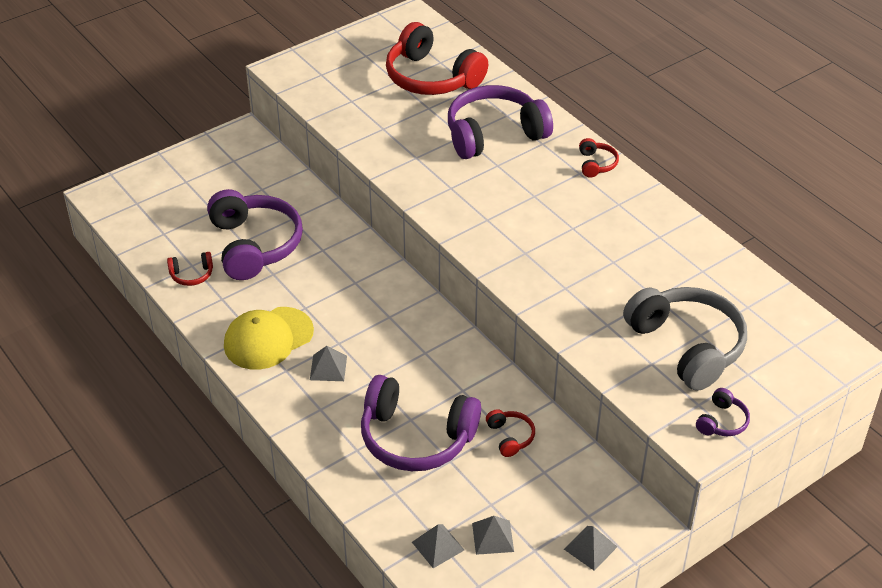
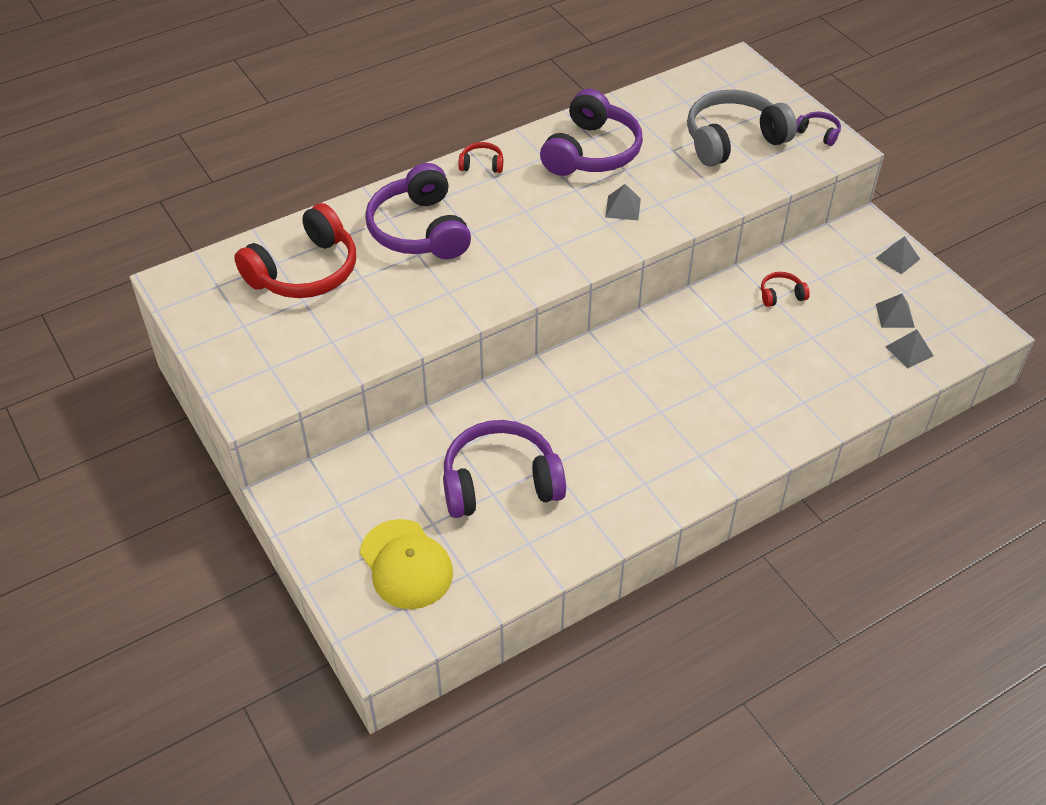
camera: 85 degrees left, 5 degrees up
red headphones [167,252,213,286] -> none
yellow cap [224,307,314,370] -> yellow cap moved to [360,519,453,609]
grey pyramid [310,346,347,381] -> grey pyramid moved to [605,184,641,220]
purple headphones [361,375,481,471] -> purple headphones moved to [540,89,643,176]

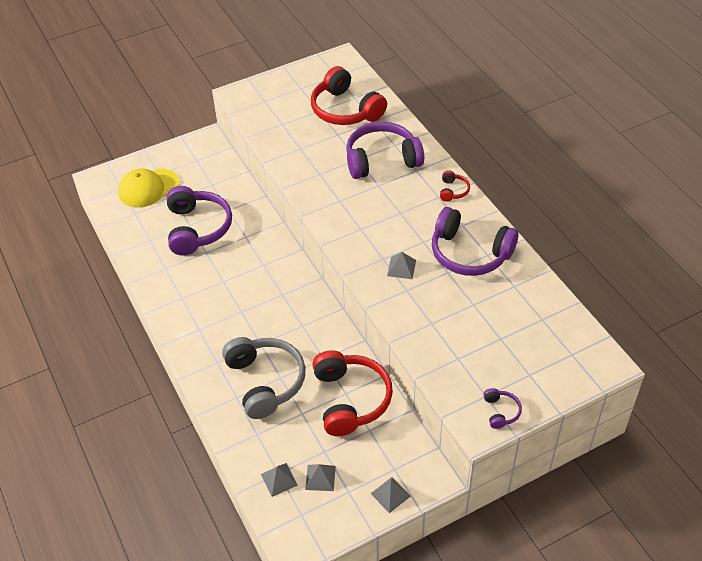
camera: 95 degrees right, 0 degrees up
grey headphones [687,90,797,167] -> grey headphones moved to [222,337,305,419]
red headphones [761,272,810,307] -> red headphones [312,350,393,436], size x2.29
purple headphones [796,112,841,146] -> purple headphones turned 45 degrees counterclockwise [484,388,522,429]

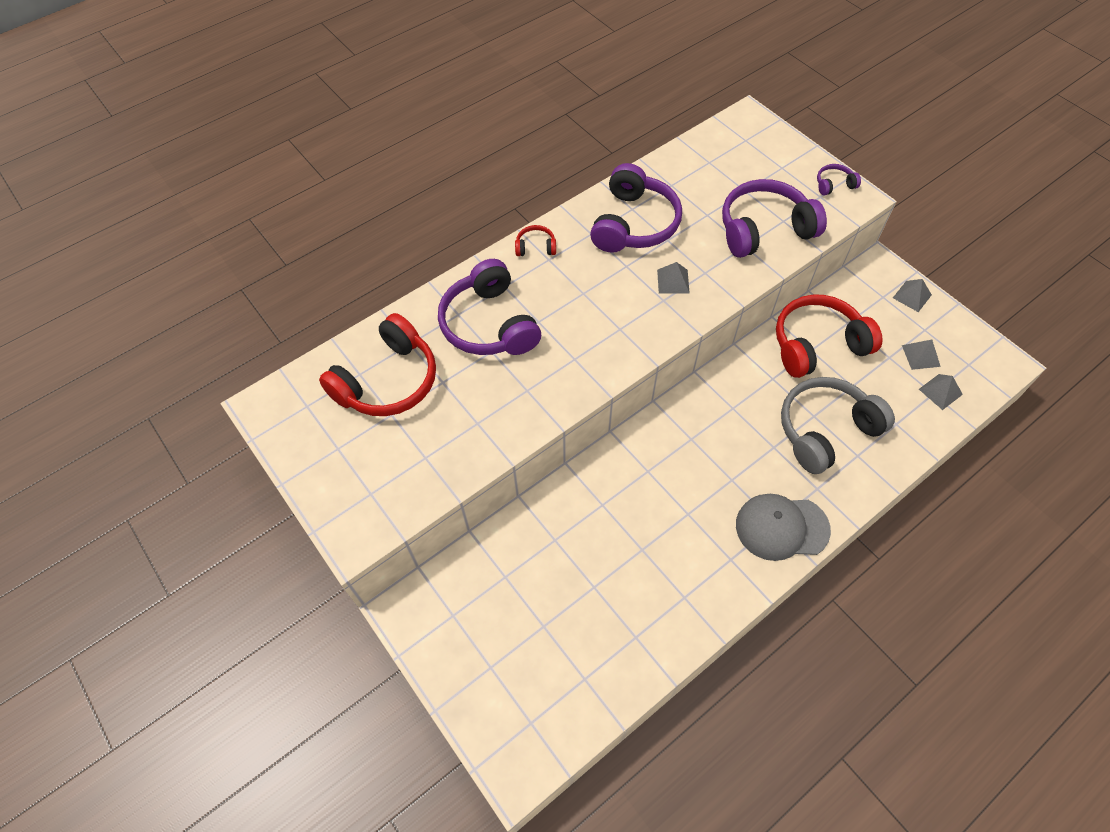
camera: 100 degrees left, 10 degrees up
yellow cap [118,168,179,208] -> none
purple headphones [167,186,232,256] -> purple headphones moved to [722,179,827,258]
none -> grey cap [736,494,831,561]

